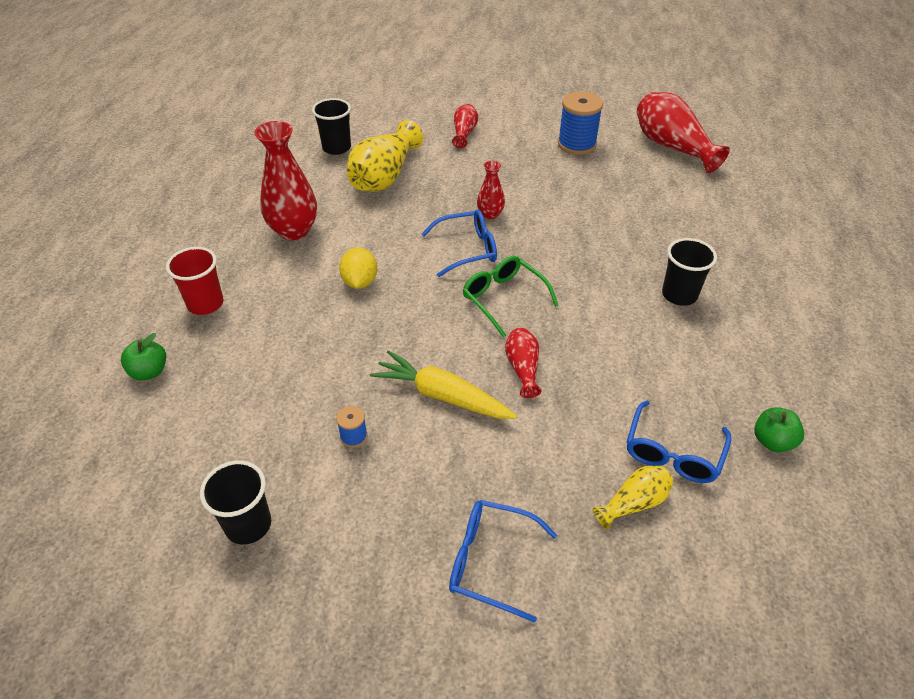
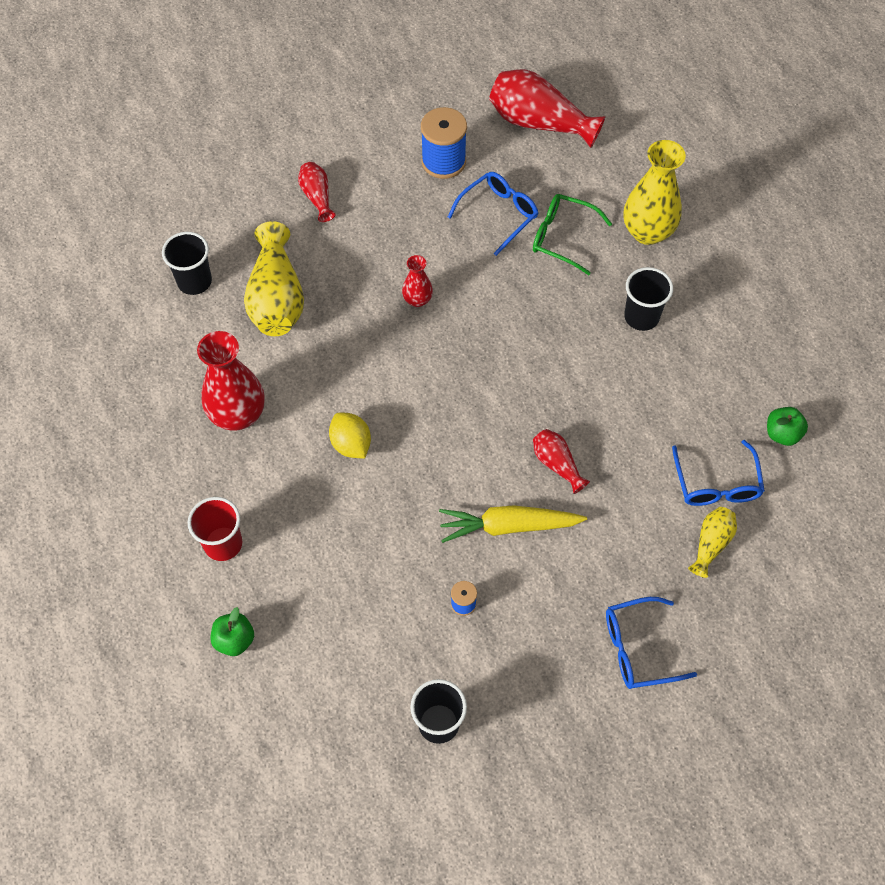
camera: 30 degrees left, 15 degrees up
blue glasses [421,209,497,277] -> blue glasses moved to [448,172,538,256]
green glasses [463,256,559,337] -> green glasses moved to [533,194,612,275]
none -> yellow vase [624,140,686,245]

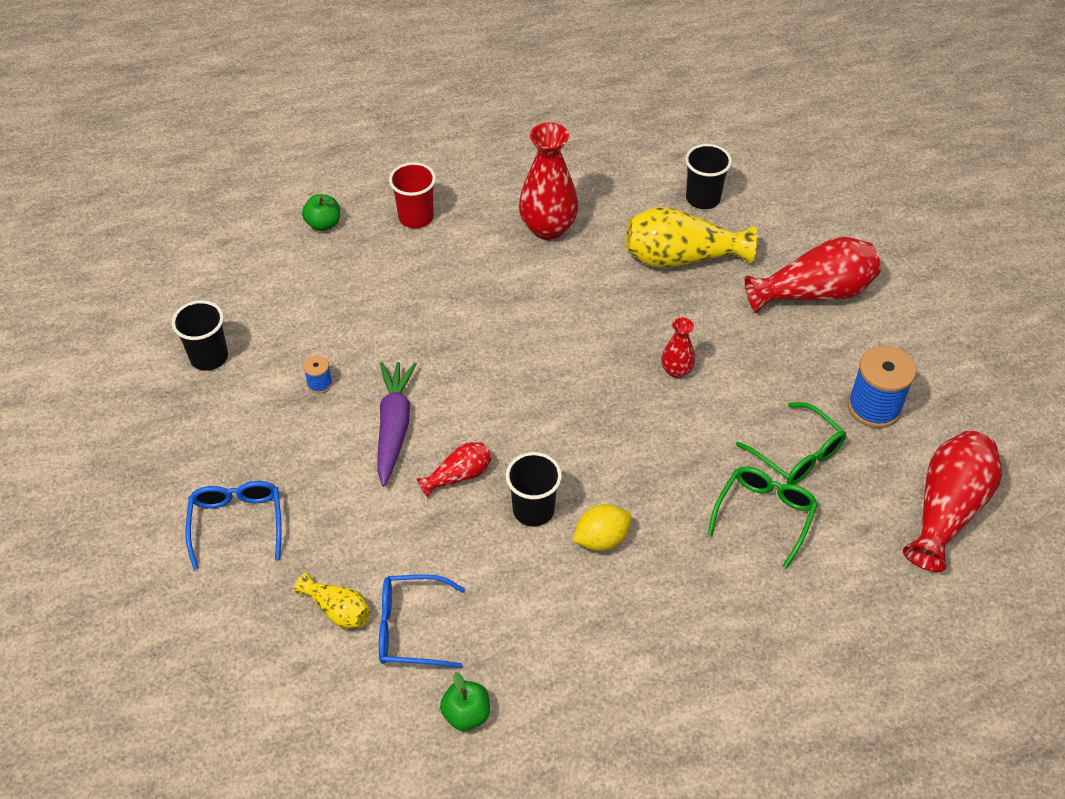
camera: 95 degrees right, 10 degrees down
red vase [298,162,336,222] -> red vase [745,237,881,313], size x1.91
yellow lemon [329,413,371,458] -> yellow lemon moved to [572,504,632,551]
yellow carrot [439,505,587,543] -> purple carrot [377,362,417,487]
blue glasses [448,172,538,256] -> green glasses [736,402,846,484]
yellow vase [624,140,686,245] -> none
black cup [624,267,673,331] -> black cup moved to [506,452,562,526]

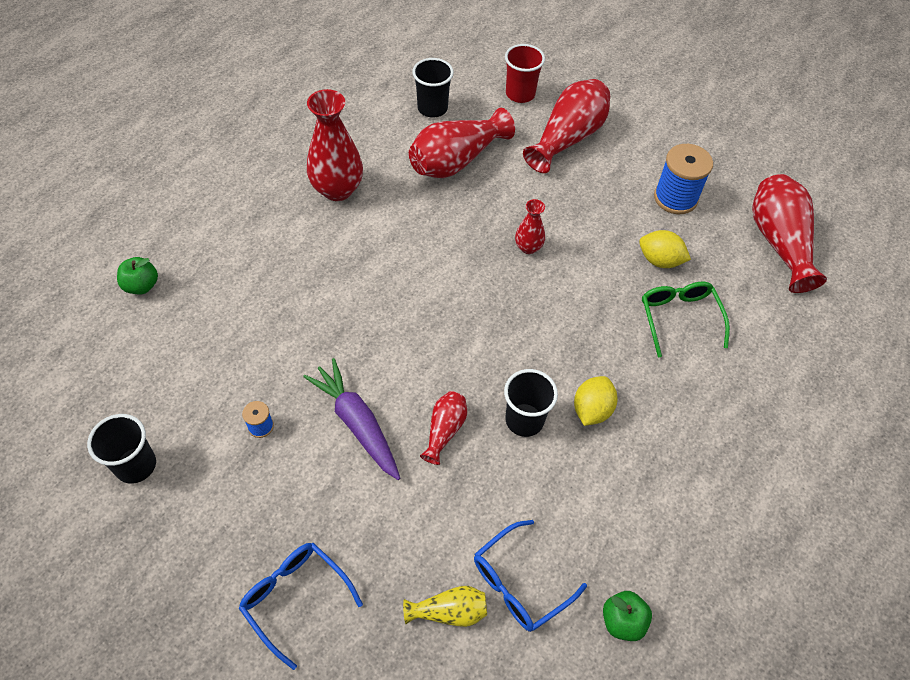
camera: 40 degrees left, 5 degrees up
red cup [389,162,436,228] -> red cup moved to [505,44,545,103]
yellow vase [626,207,757,268] -> red vase [409,108,515,178]
green glasses [736,402,846,484] -> yellow lemon [639,230,691,268]

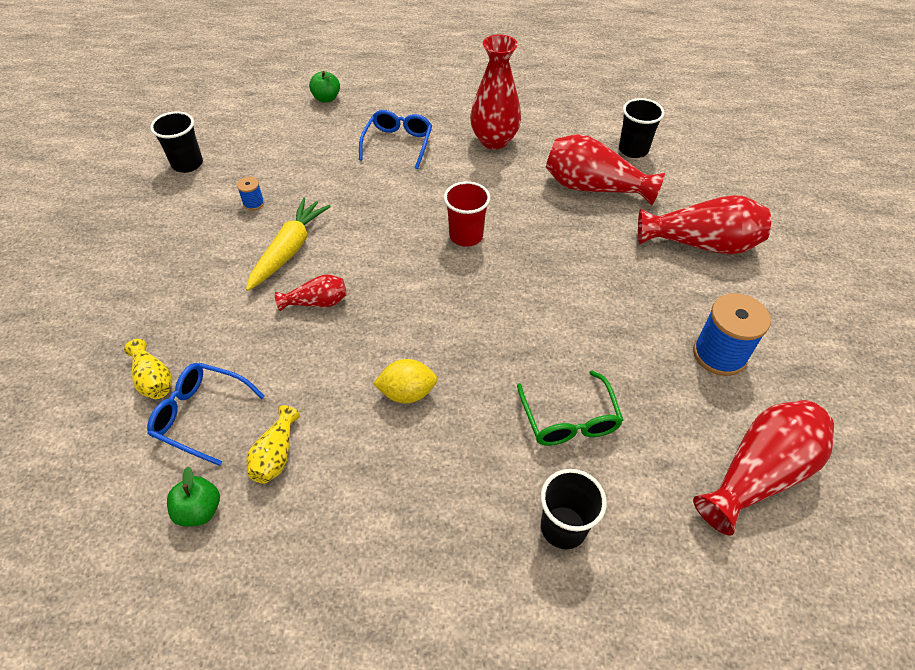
camera: 60 degrees right, 5 degrees down
blue glasses [239,543,363,670] -> blue glasses moved to [359,110,432,169]
purple carrot [303,358,400,480] -> yellow carrot [246,198,331,291]
black cup [504,369,558,437] -> black cup moved to [541,469,607,549]
red cup [505,44,545,103] -> red cup moved to [444,181,490,247]
red vase [515,199,545,254] -> none
yellow lemon [639,230,691,268] -> none
green glasses [642,282,730,357] -> green glasses turned 120 degrees clockwise [517,371,623,446]
none -> yellow vase [246,405,300,484]

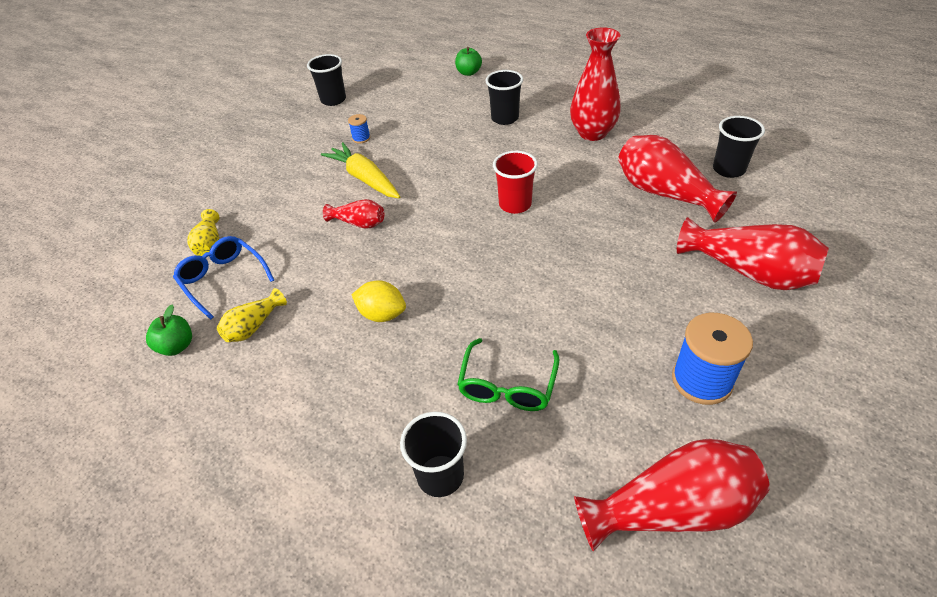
camera: 30 degrees right, 5 degrees down
yellow carrot [246,198,331,291] -> yellow carrot turned 90 degrees counterclockwise [321,142,400,198]
blue glasses [359,110,432,169] -> black cup [486,70,523,125]

